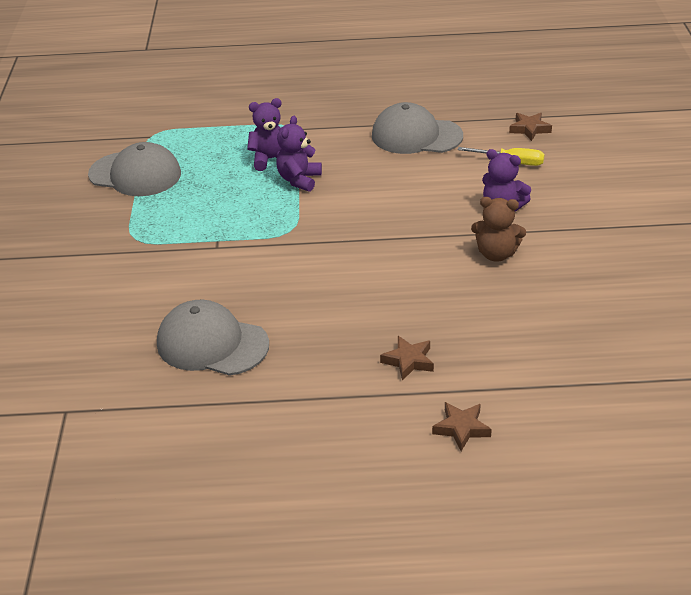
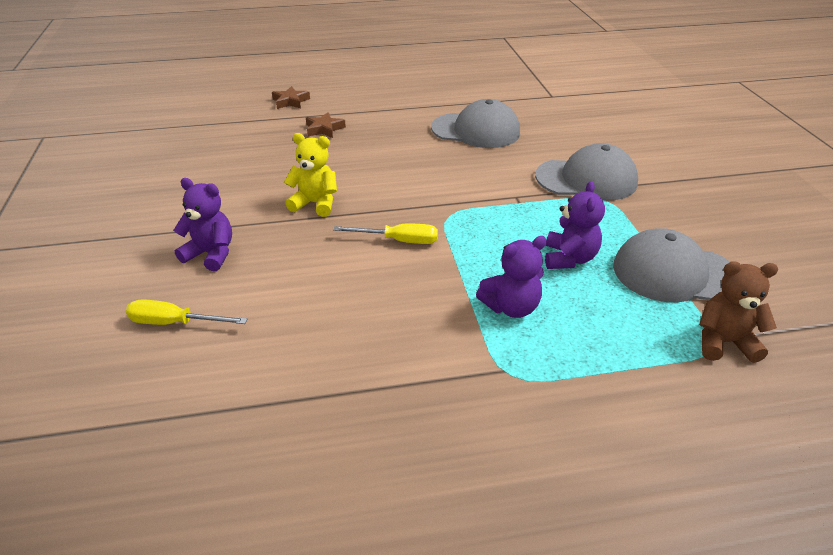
camera: 170 degrees right, 0 degrees up
purple teddy bear [276,116,322,192] -> purple teddy bear moved to [545,181,605,269]
grey cap [372,102,463,154] -> grey cap moved to [535,143,638,201]
brown teddy bear [471,197,526,262] -> brown teddy bear moved to [699,261,778,363]
brown star [509,113,552,141] -> none
none -> yellow teddy bear [284,133,337,217]
none -> yellow screwdriver [333,224,438,244]

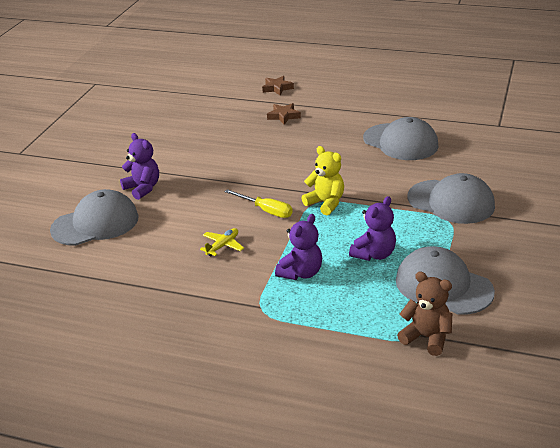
camera: 30 degrees right, 5 degrees down
yellow screwdriver [125,299,248,325] -> grey cap [50,189,139,246]
yellow teddy bear [284,133,337,217] -> yellow teddy bear moved to [302,146,344,215]
purple teddy bear [476,236,547,318] -> purple teddy bear turned 60 degrees counterclockwise [275,214,322,280]
none -> yellow plane [200,228,244,256]

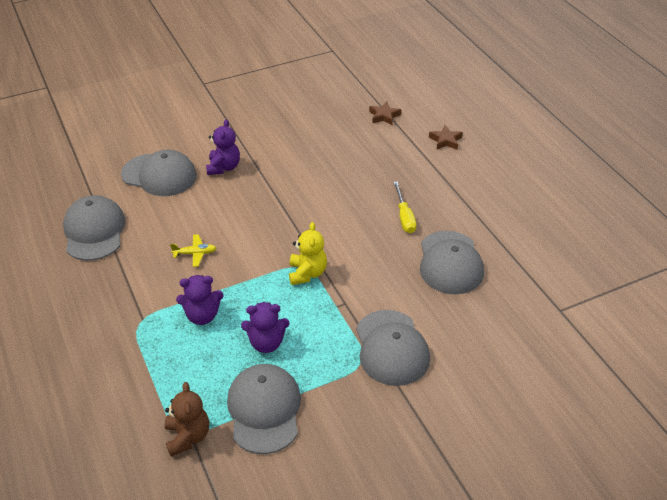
camera: 45 degrees right, 10 degrees up
yellow screwdriver [225,189,293,218] -> yellow screwdriver moved to [394,181,416,233]
brown star [267,103,301,125] -> brown star moved to [369,101,401,125]
none -> grey cap [63,195,126,261]

